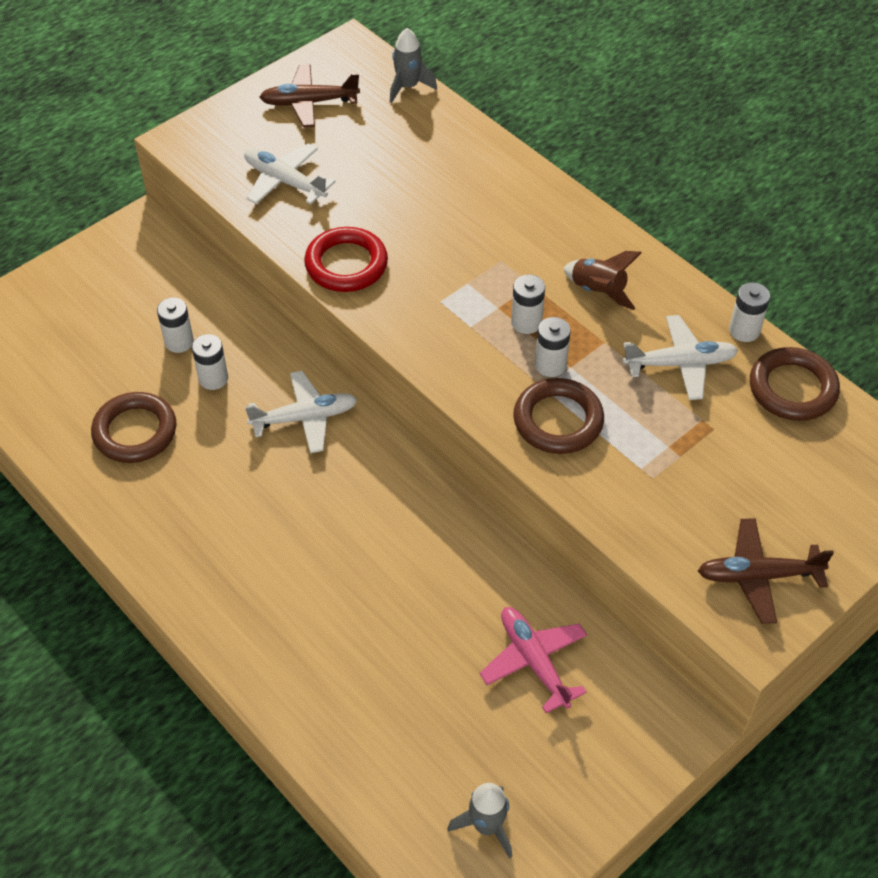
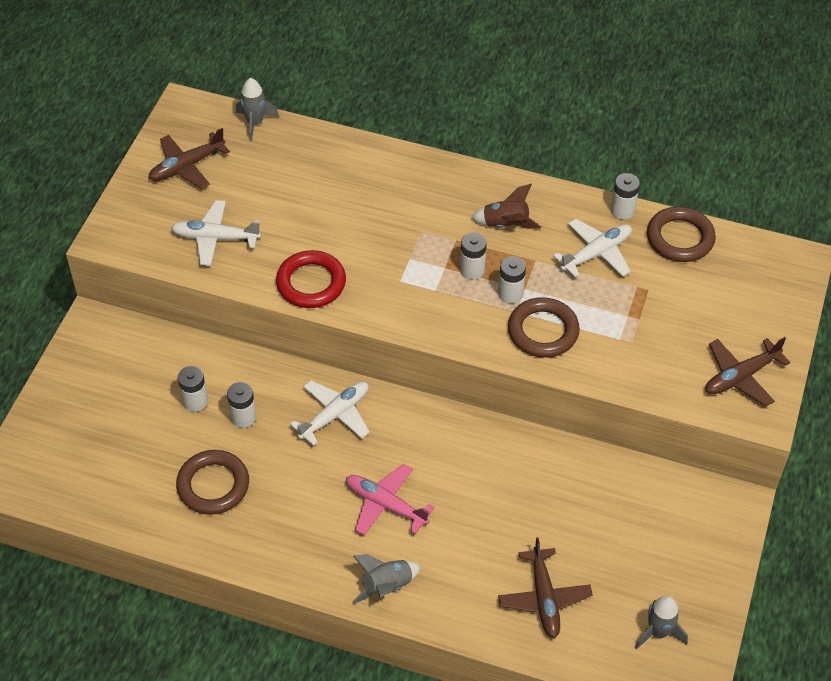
camera: 30 degrees left, 0 degrees up
pink plane [480,607,587,713] -> pink plane moved to [346,464,435,536]
none -> grey rocket [352,554,421,604]
none -> brown plane [498,537,593,638]

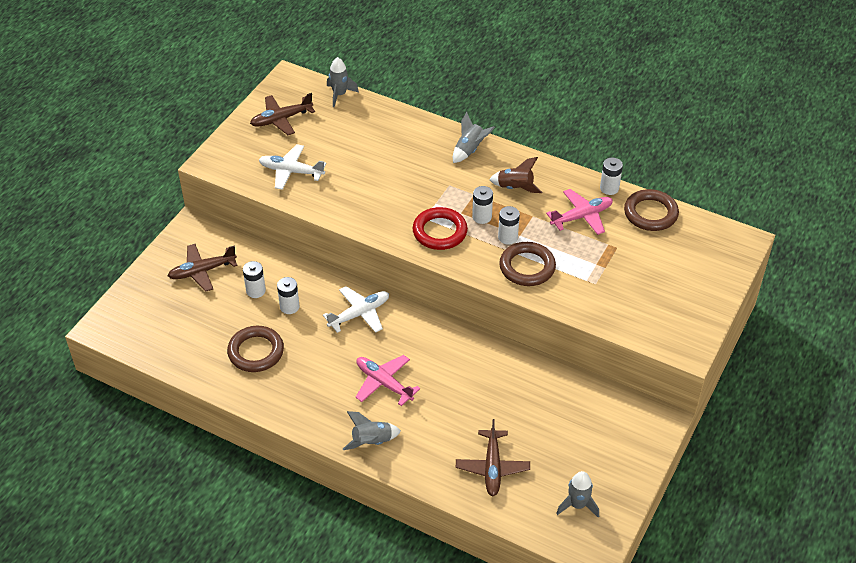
camera: 10 degrees right, 5 degrees down
red ring [276,250,346,308] -> red ring moved to [413,207,468,250]
white plane [553,219,632,277] -> pink plane [546,189,613,235]
brown plane [705,337,791,407] -> brown plane moved to [168,244,238,292]
none -> grey rocket [453,112,495,163]

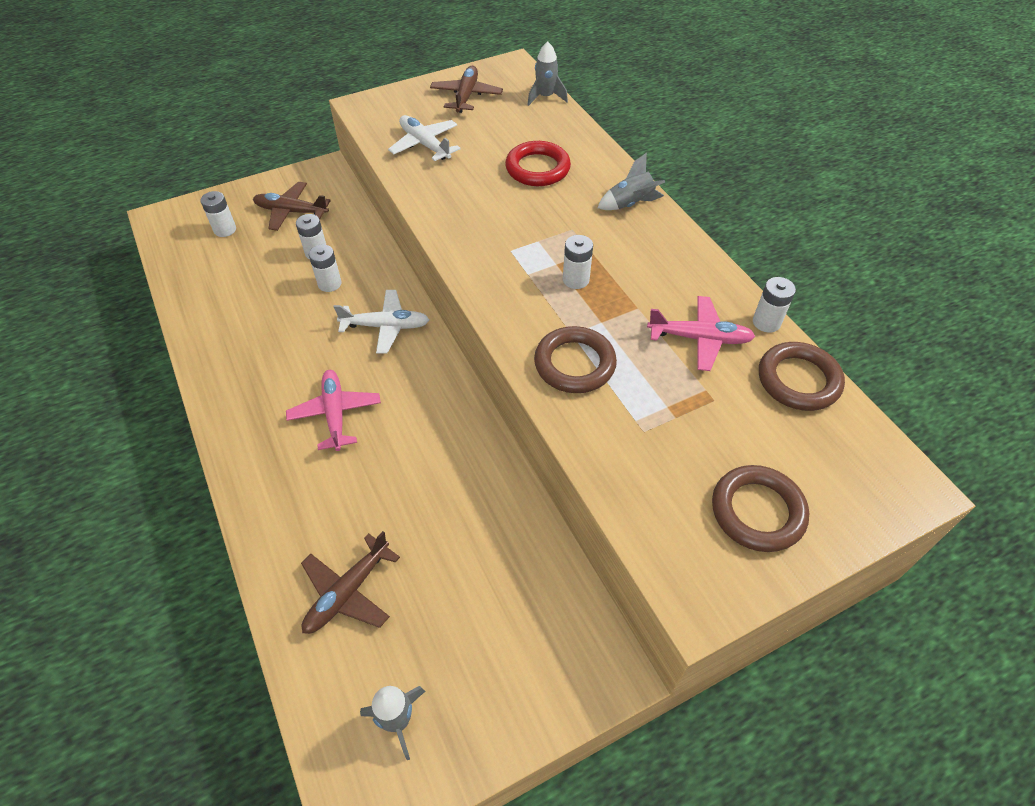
camera: 35 degrees right, 5 degrees up
brown ring [227,326,284,372] -> brown ring moved to [712,465,809,552]
brown plane [250,93,315,135] -> brown plane turned 90 degrees clockwise [430,66,503,113]
grey rocket [343,411,401,450] -> none
red ring [413,207,468,250] -> red ring moved to [505,141,571,186]
brown rocket [489,157,542,193] -> none
white battery [498,206,520,245] -> white battery moved to [200,191,236,237]

